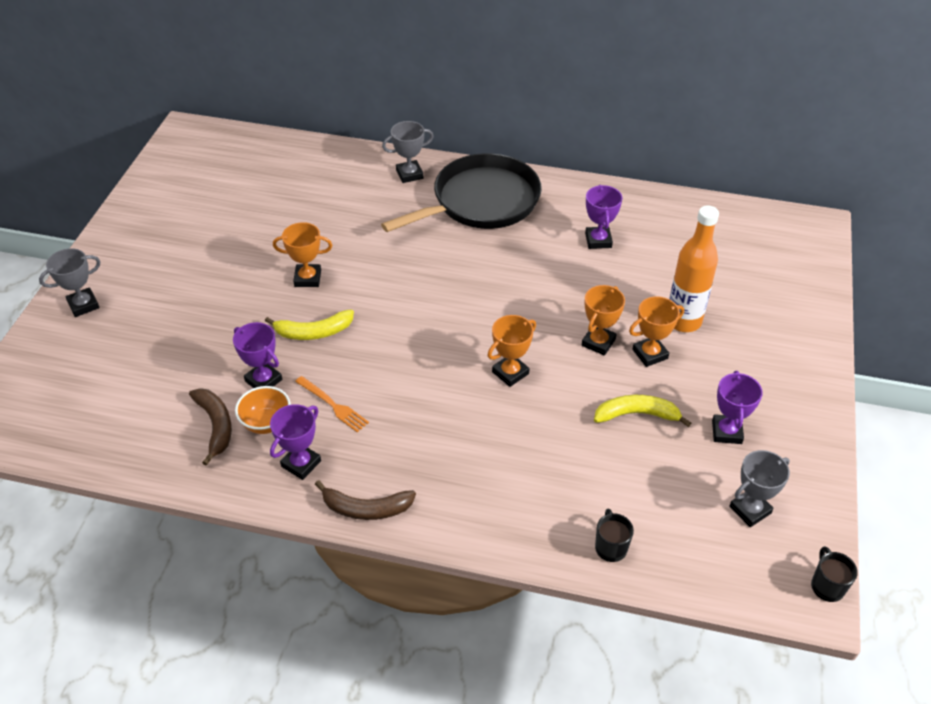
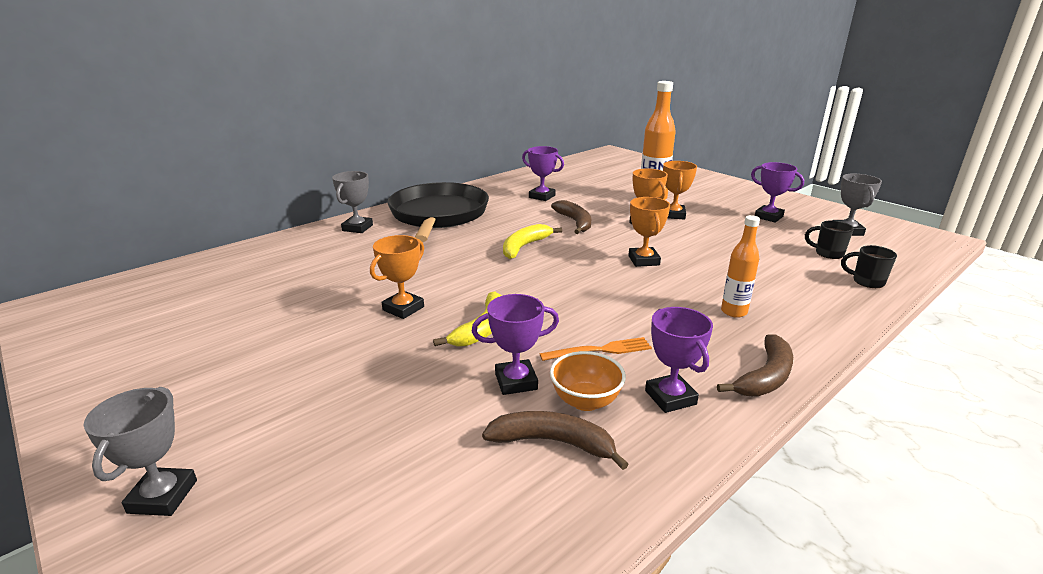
camera: 55 degrees left, 20 degrees down
yellow banana [594,395,691,427] -> yellow banana moved to [503,224,562,259]
black mug [811,546,858,602] -> black mug moved to [805,220,854,259]
none -> brown banana [551,200,591,234]
none -> orange bottle [721,215,760,318]

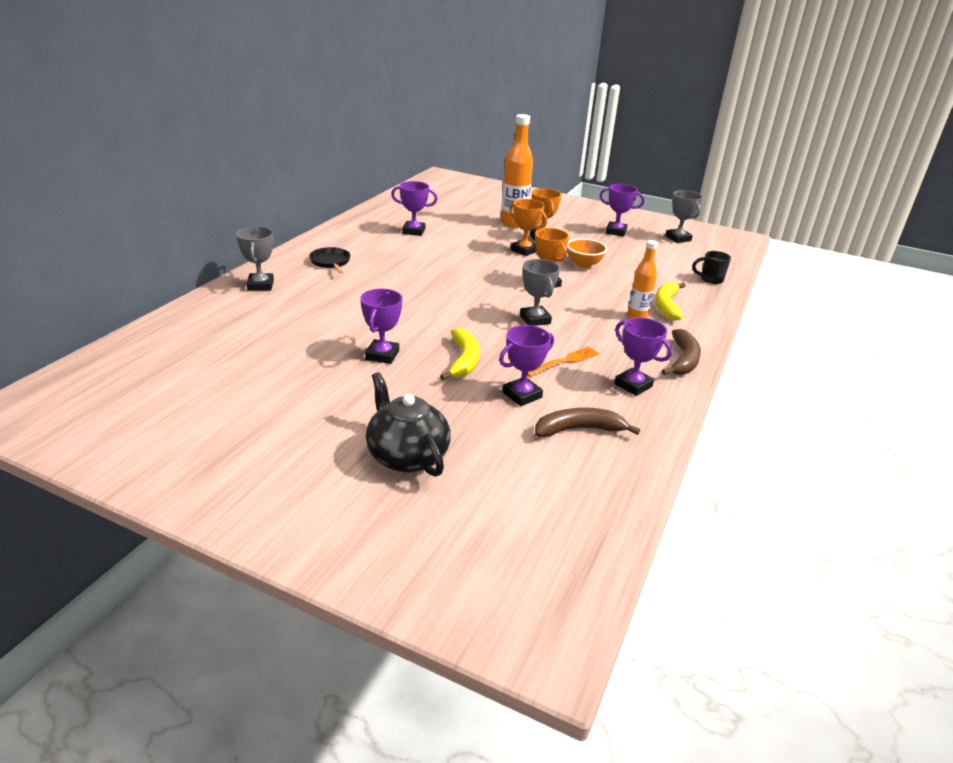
camera: 25 degrees left, 5 degrees up
grey trophy [84,387,197,516] -> grey trophy moved to [520,259,560,326]
orange trophy [370,235,424,319] -> purple trophy [360,289,402,364]
black pan [388,182,489,242] -> black pan [309,247,351,274], size x0.40
yellow banana [503,224,562,259] -> yellow banana moved to [655,282,686,320]
orange bowl [550,351,626,411] -> orange bowl moved to [567,238,607,268]
brown banana [551,200,591,234] -> none
black mug [805,220,854,259] -> none
none -> black teapot [366,372,451,477]

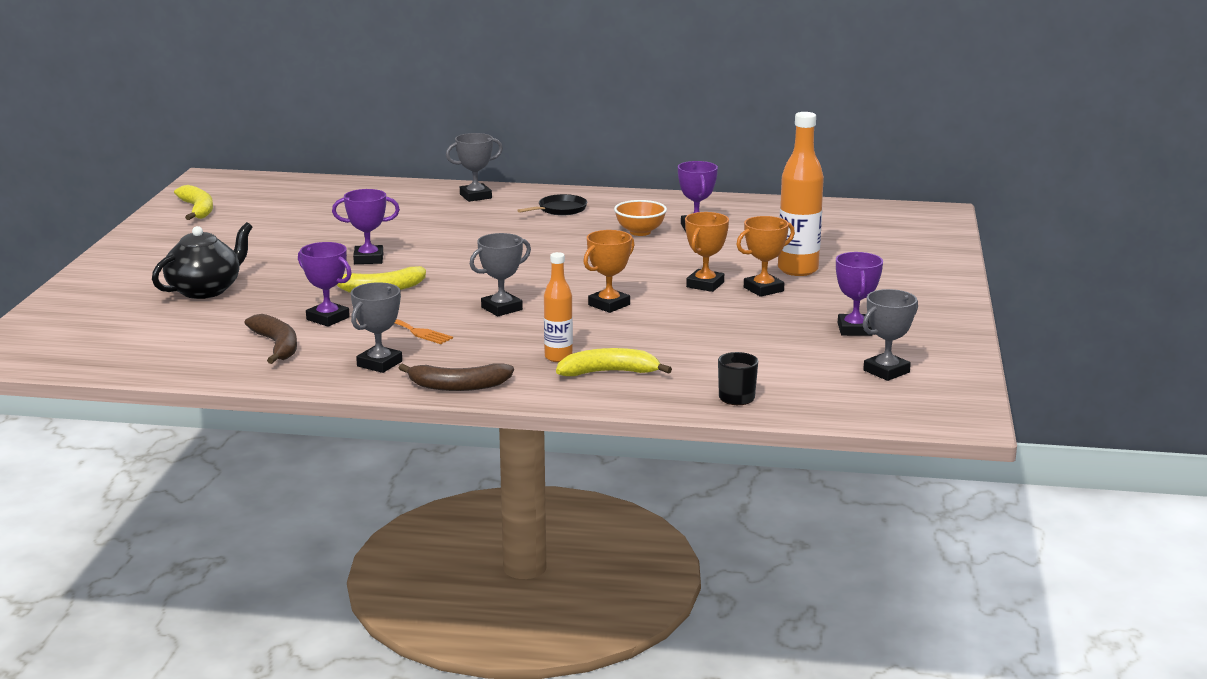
camera: 75 degrees right, 10 degrees down
orange bowl [567,238,607,268] -> orange bowl moved to [614,200,667,236]
purple trophy [614,317,672,396] -> grey trophy [351,282,402,373]
none -> yellow banana [174,185,213,220]

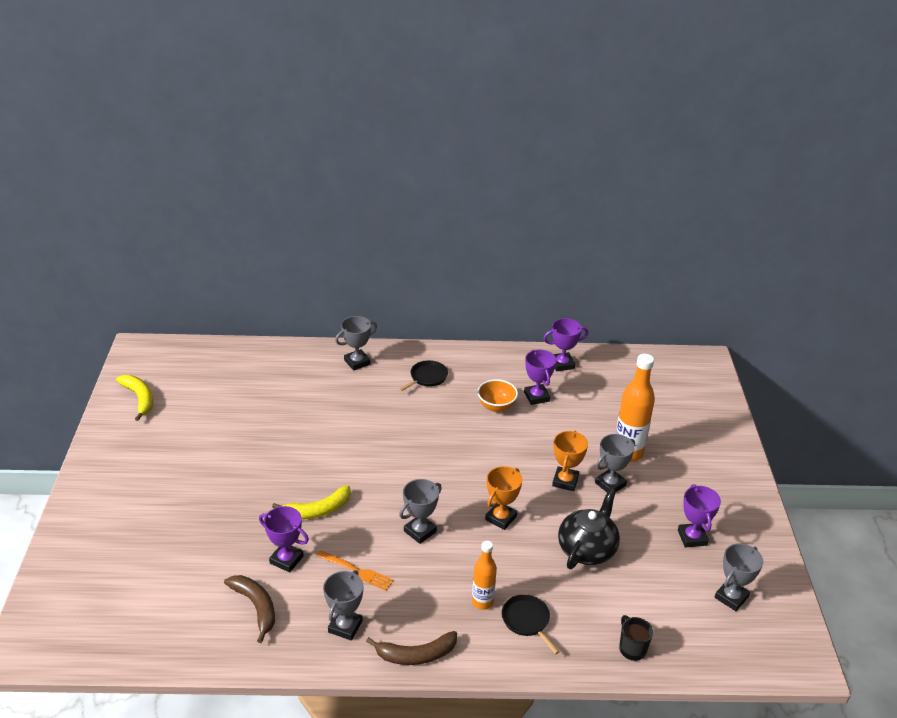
camera: 10 degrees left, 15 degrees up
black teapot [152,222,252,299] -> black teapot moved to [558,488,620,569]
purple trophy [332,189,400,264] -> purple trophy moved to [543,318,588,371]
yellow banana [556,348,672,376] -> black pan [502,594,560,654]
orange trophy [736,216,795,297] -> grey trophy [595,434,635,492]

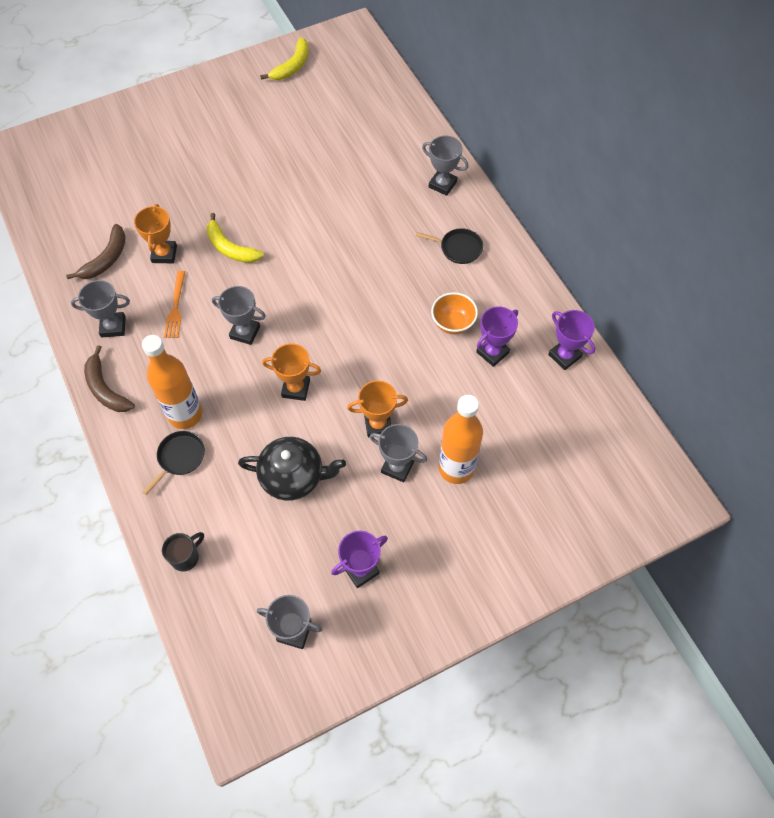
camera: 65 degrees right, 25 degrees up
purple trophy [259,506,309,572] -> orange trophy [134,204,177,263]
orange bottle [472,541,497,610] -> orange bottle [142,335,202,429], size x1.66

